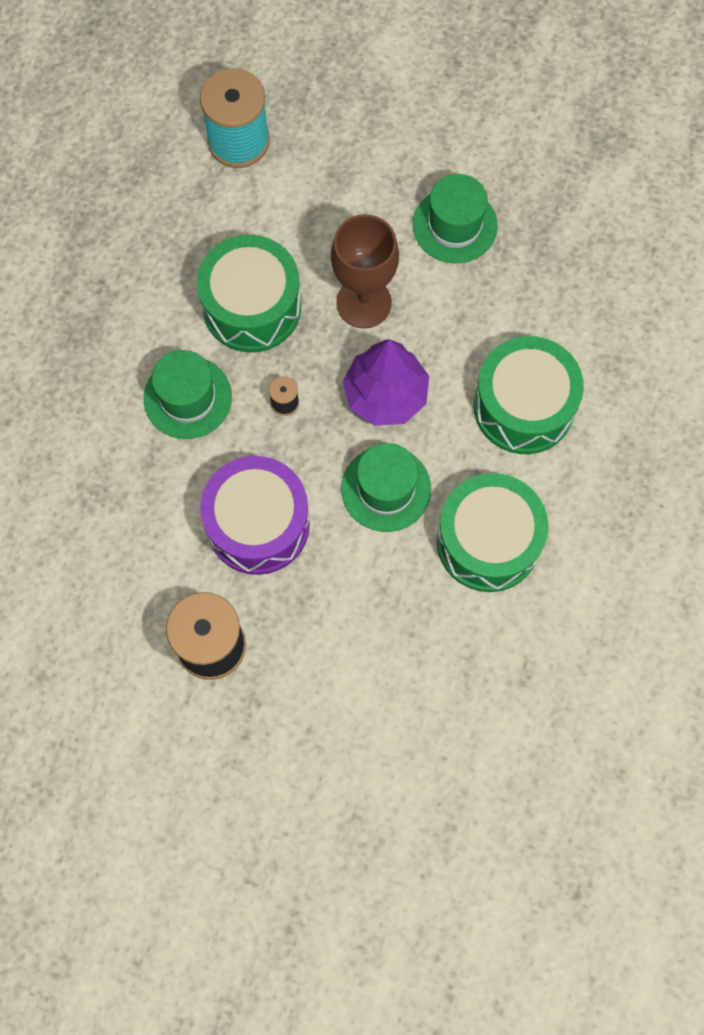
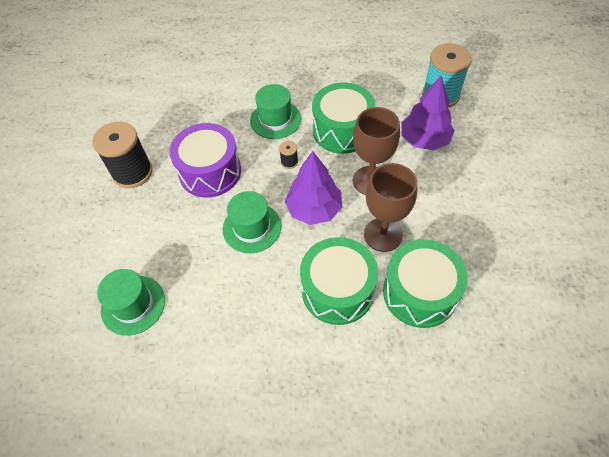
camera: 75 degrees right, 15 degrees down
green hat [413,174,498,263] -> green hat moved to [97,269,165,336]
green drum [437,473,548,592] -> green drum moved to [383,239,468,328]
none -> brown goblet [364,163,417,252]
none -> purple tree [401,76,455,150]

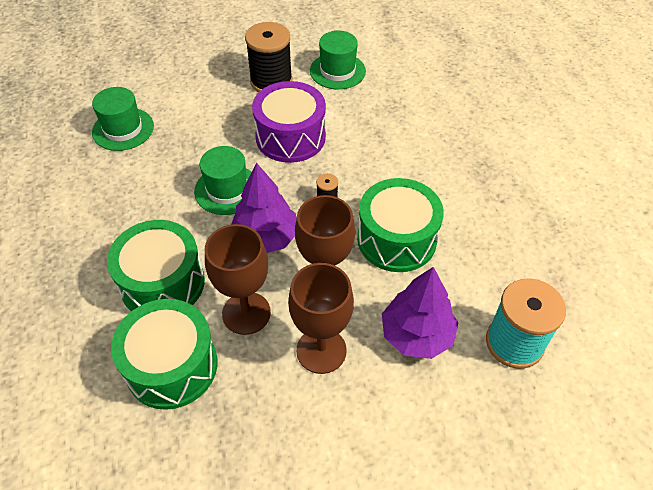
camera: 70 degrees right, 5 degrees down
green hat [250,84,301,139] -> green hat moved to [310,31,366,89]
none -> brown goblet [288,263,354,374]

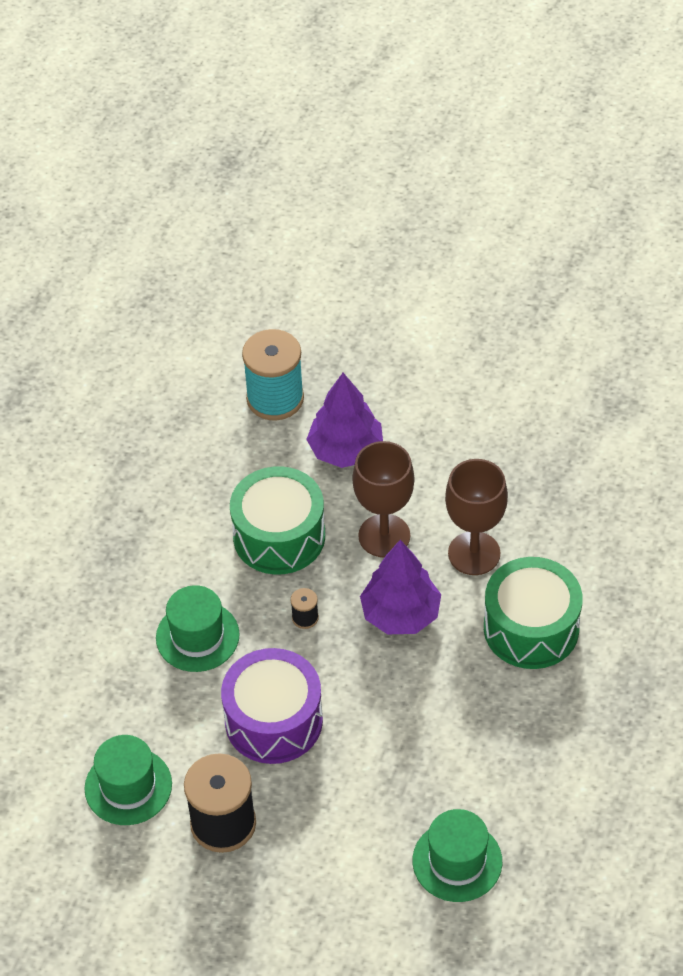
camera: 140 degrees left, 0 degrees up
green drum [111,299,218,410] -> none
green hat [194,146,252,215] -> green hat moved to [156,585,240,672]
brown goblet [288,263,354,374] -> none

